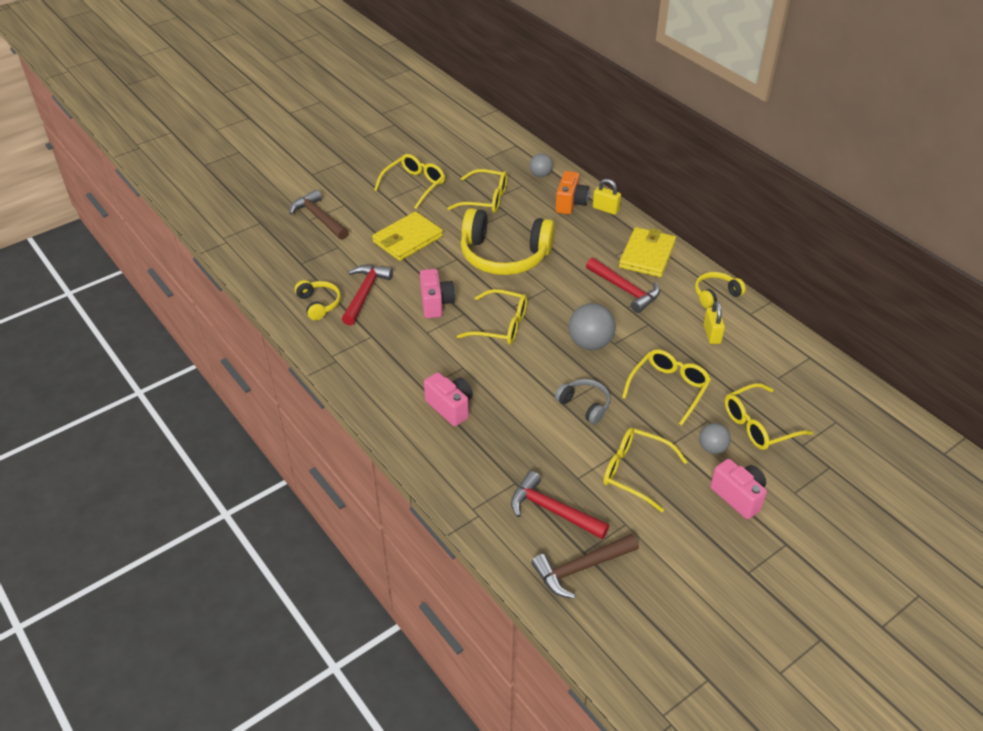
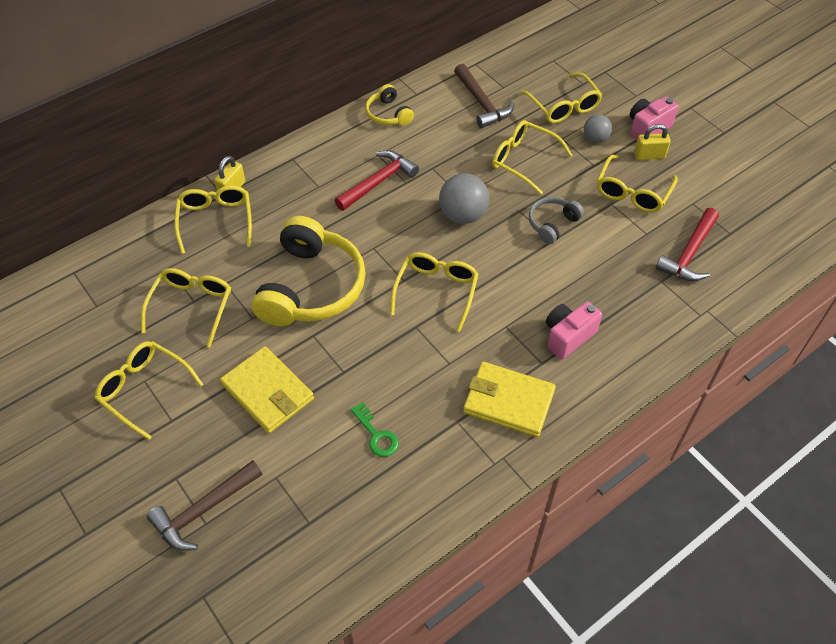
camera: 90 degrees left, 10 degrees up
yellow headphones [295,280,341,320] -> none
red hammer [342,265,393,326] -> green key [350,402,399,457]
pink camera [420,269,455,318] -> none
grey ball [530,154,553,177] -> none
brown hammer [531,534,639,599] -> brown hammer moved to [454,64,514,128]
orange camera [555,171,589,214] -> yellow glasses [174,185,252,254]
yellow wallet [619,227,676,277] -> yellow wallet moved to [463,362,556,437]
yellow padlock [703,301,725,344] -> yellow padlock moved to [634,124,671,160]

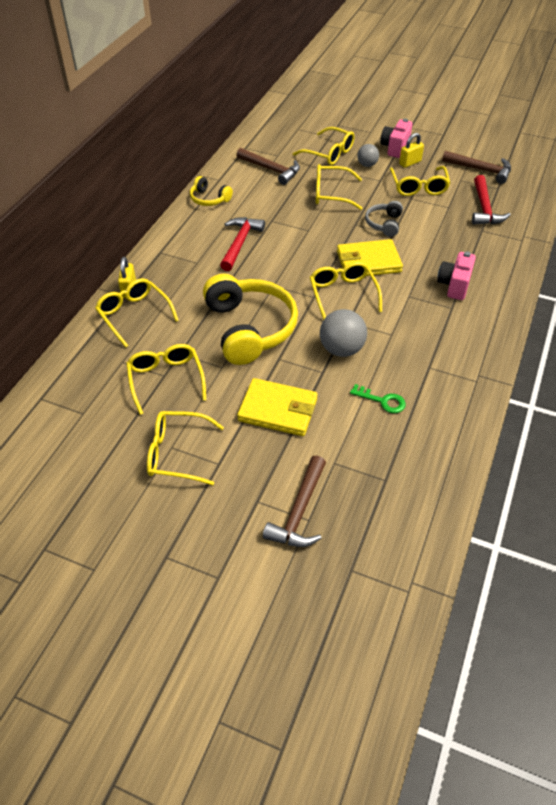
camera: 30 degrees left, 5 degrees down
grey ball [439,173,489,224] -> grey ball moved to [320,309,367,357]
yellow wallet [463,362,556,437] -> yellow wallet moved to [337,239,403,276]
none -> brown hammer [442,151,511,184]

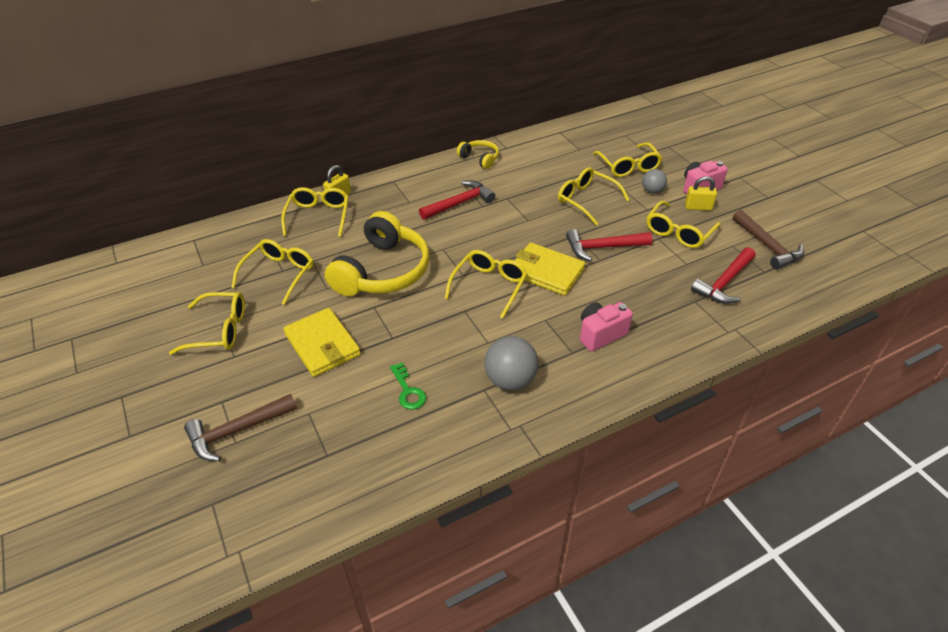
camera: 40 degrees right, 5 degrees down
yellow glasses [147,411,224,485] -> yellow glasses turned 135 degrees clockwise [169,292,245,355]
yellow headphones [190,176,233,206] -> yellow headphones turned 150 degrees clockwise [457,140,499,169]
brown hammer [236,148,300,185] -> none
grey ball [320,309,367,357] -> grey ball moved to [484,336,539,390]
grey headphones [365,201,403,237] -> red hammer [566,229,652,261]

